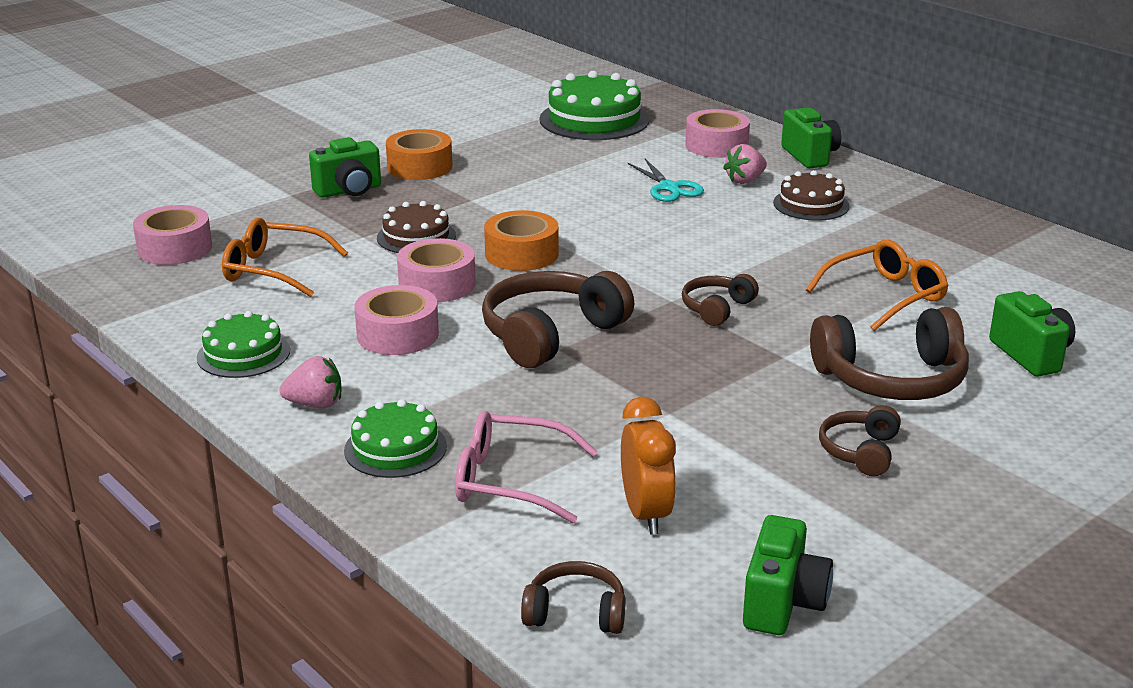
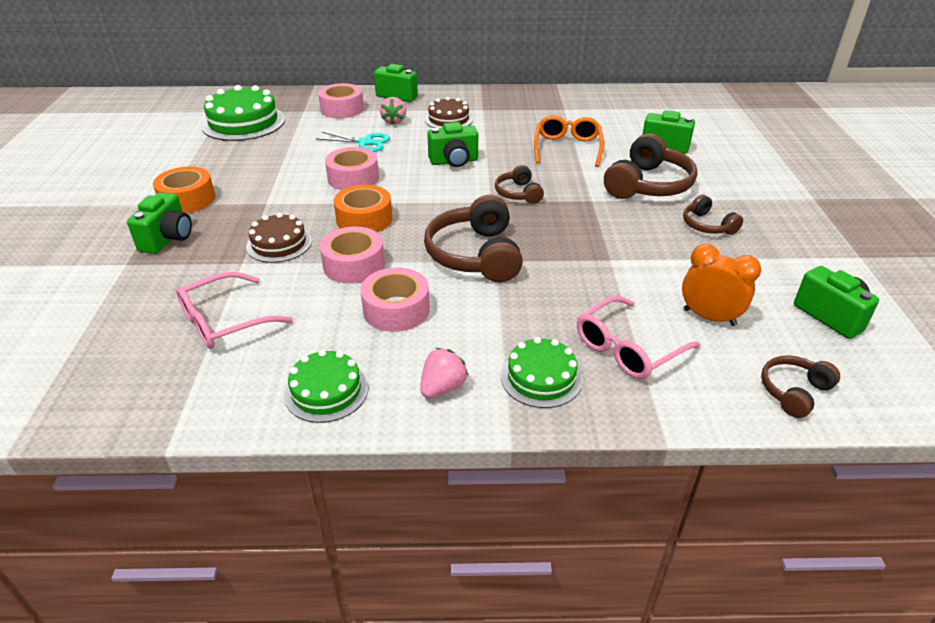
camera: 50 degrees left, 10 degrees up
pink tape [133,205,212,265] -> pink tape moved to [325,147,379,190]
orange glasses [222,218,348,297] -> pink glasses [176,272,293,349]
none -> green camera [427,122,478,167]

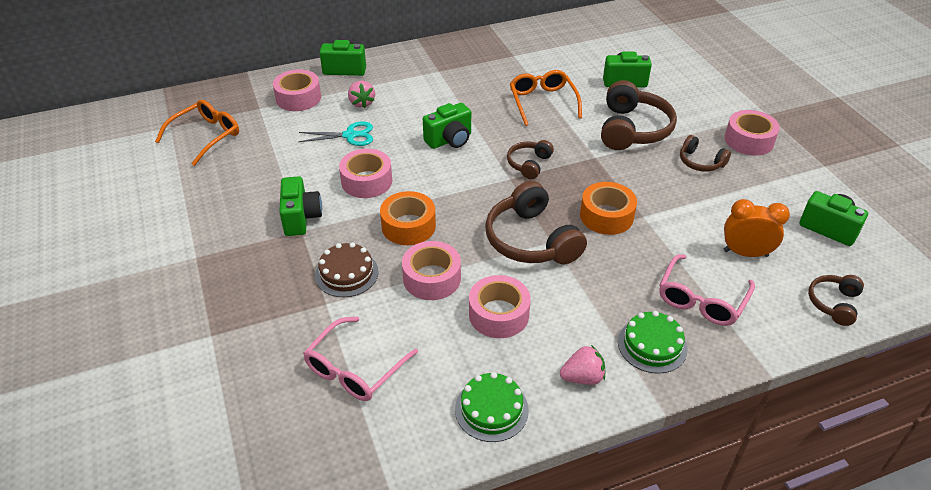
camera: 20 degrees left, 5 degrees up
green camera [127,192,192,254] -> green camera moved to [279,176,322,236]
orange tape [153,166,215,213] -> orange tape moved to [580,182,637,235]
green cake [201,85,285,141] -> orange glasses [155,100,239,166]
pink strawberry [420,348,469,398] -> pink strawberry turned 60 degrees clockwise [560,345,605,385]
brown cake [425,97,473,128] -> none
brown headphones [495,165,544,204] -> brown headphones turned 60 degrees clockwise [507,140,554,179]
none -> pink tape [725,110,780,156]

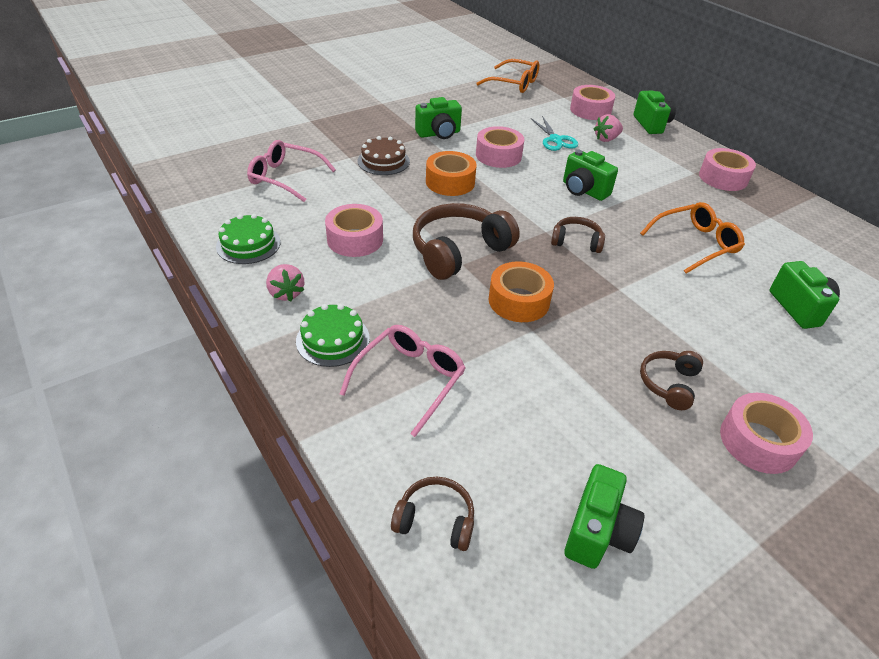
camera: 75 degrees right, 0 degrees up
pink tape [402,241,461,300] -> pink tape moved to [699,148,756,191]
brown headphones [601,80,677,150] -> none
pink glasses [659,254,755,326] -> pink glasses turned 105 degrees clockwise [340,325,466,437]
orange clock [724,199,790,257] -> none

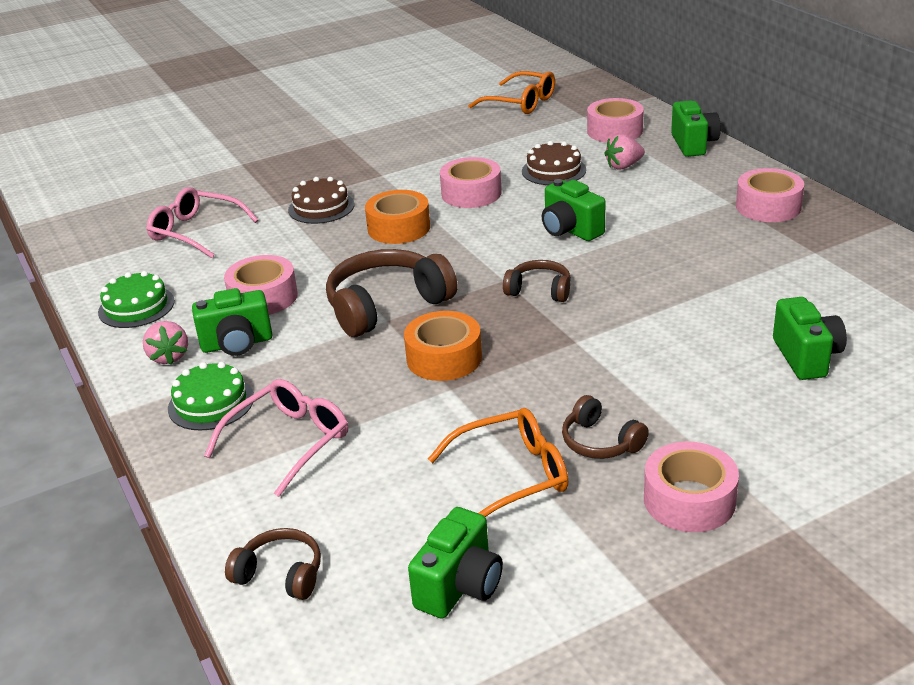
camera: 10 degrees right, 10 degrees down
green camera [415,97,462,139] -> green camera moved to [192,288,272,356]
turquoise scissors [531,116,578,151] -> brown cake [522,141,586,185]
orange glasses [640,202,745,273] -> orange glasses moved to [428,408,568,517]
brown headphones [640,351,703,410] -> brown headphones turned 75 degrees counterclockwise [562,395,649,459]

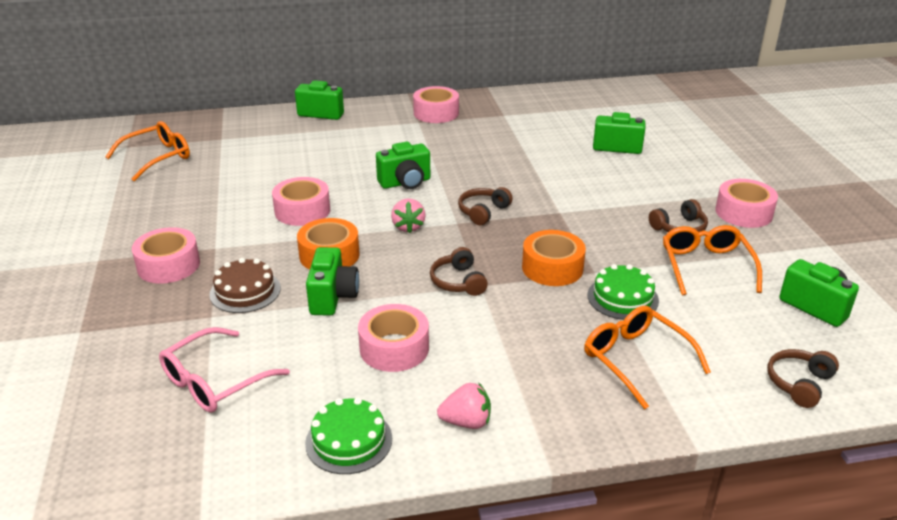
camera: 75 degrees left, 0 degrees up
green cake [168,362,254,431] -> green cake moved to [587,264,659,320]
green camera [192,288,272,356] -> green camera moved to [306,247,359,316]
pink glasses [204,379,348,497] -> orange glasses [584,306,711,409]
brown headphones [326,249,457,337] -> brown headphones [430,247,488,296], size x0.54
brown cake [522,141,586,185] -> none
pink tape [587,98,644,143] -> pink tape moved to [132,227,200,284]
pink strawberry [604,134,645,170] -> pink strawberry moved to [391,198,426,233]

